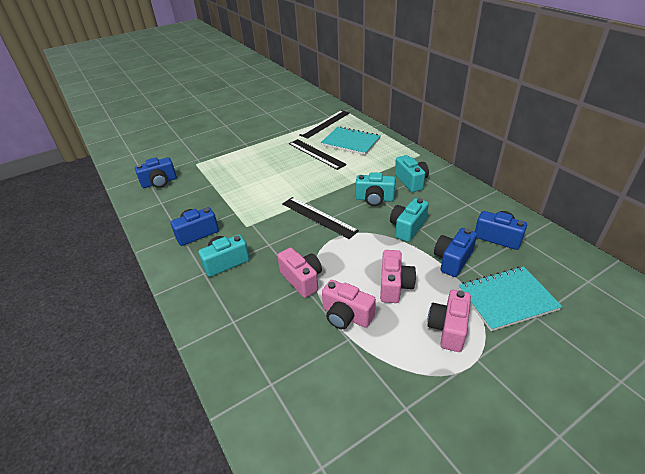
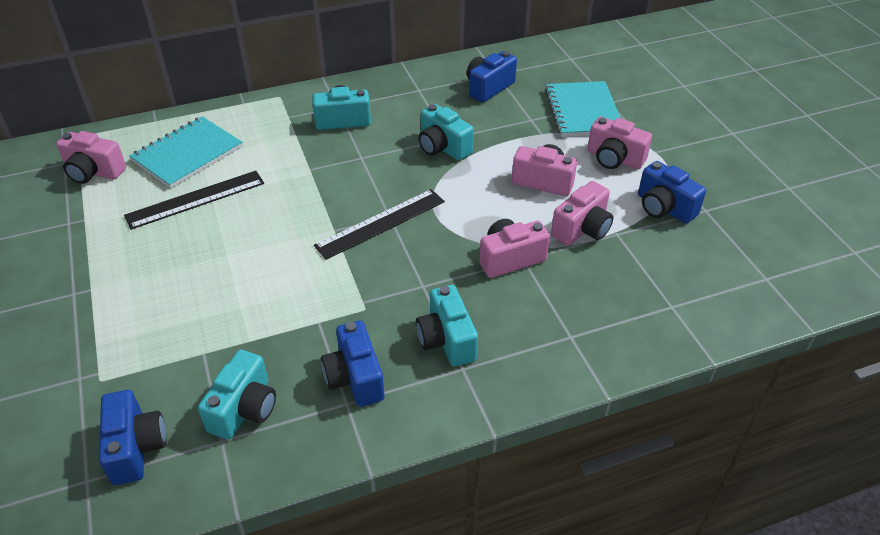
camera: 80 degrees left, 5 degrees up
black ruler [299,110,350,139] -> pink camera [56,131,126,184]
turquoise camera [356,172,396,206] -> turquoise camera moved to [198,350,276,440]
blue camera [434,228,477,277] -> blue camera moved to [638,161,706,224]

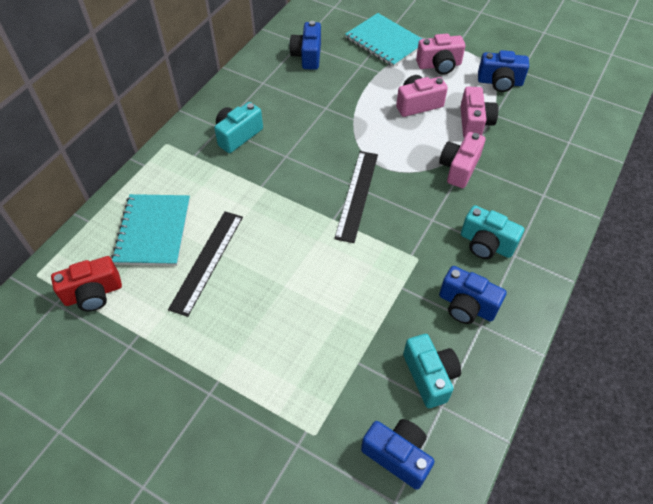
camera: 40 degrees left, 10 degrees up
pink camera [56,131,126,184] -> red camera [51,256,122,312]
turquoise camera [418,104,474,160] -> none

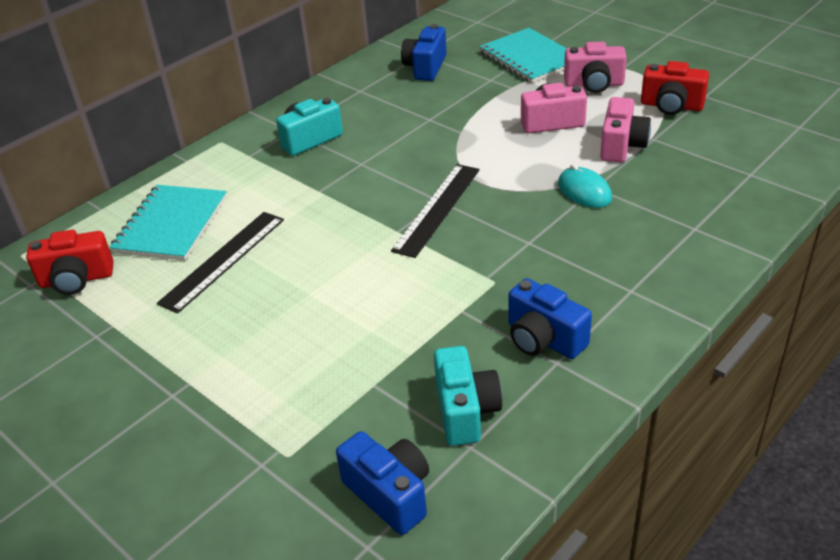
camera: 15 degrees right, 15 degrees down
pink camera [439,132,485,188] -> turquoise mouse [558,164,612,208]
turquoise camera [461,205,524,259] -> none
blue camera [478,50,529,92] -> red camera [641,61,709,115]

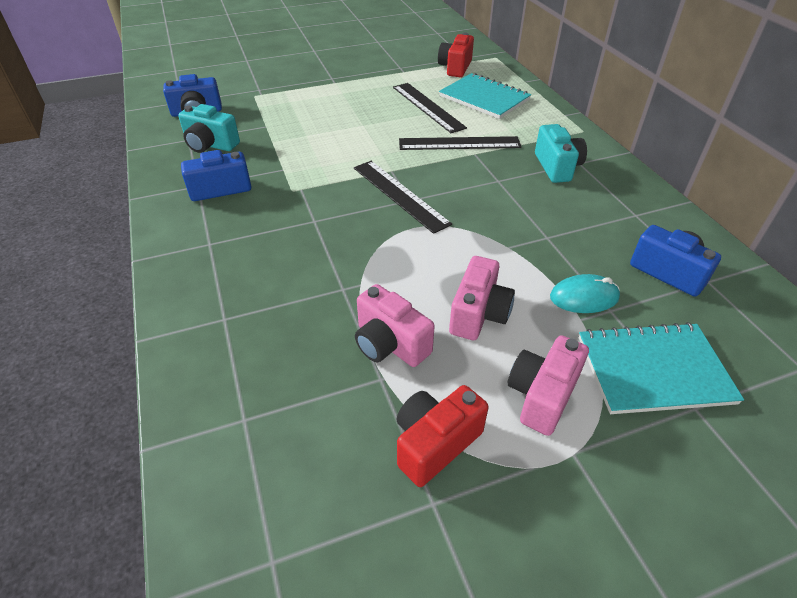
camera: 115 degrees right, 5 degrees up
turquoise mouse [558,164,612,208] -> turquoise mouse moved to [550,274,620,313]
none -> black ruler [399,136,521,150]

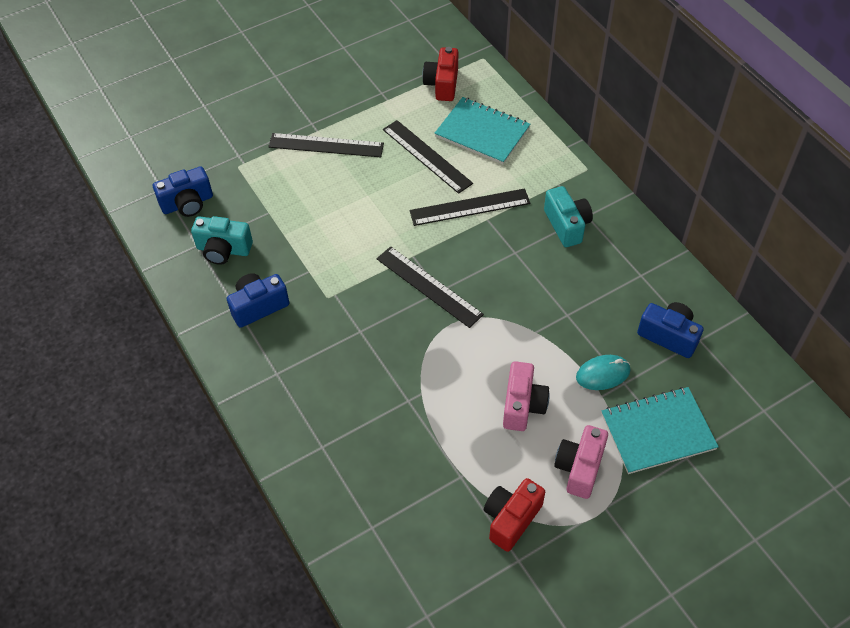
camera: 10 degrees left, 10 degrees up
pink camera [355,284,435,367] -> none
none -> black ruler [268,133,384,157]

